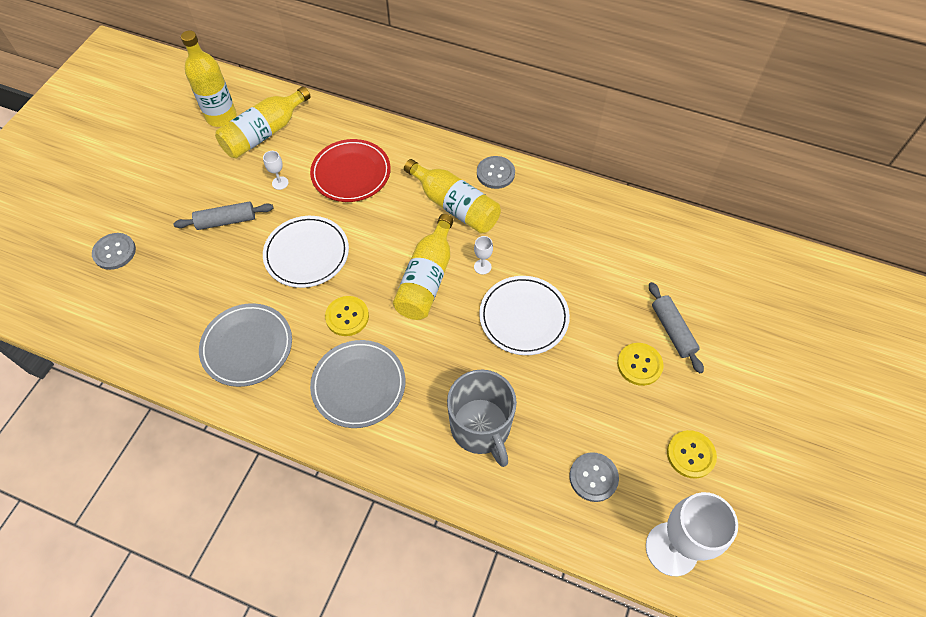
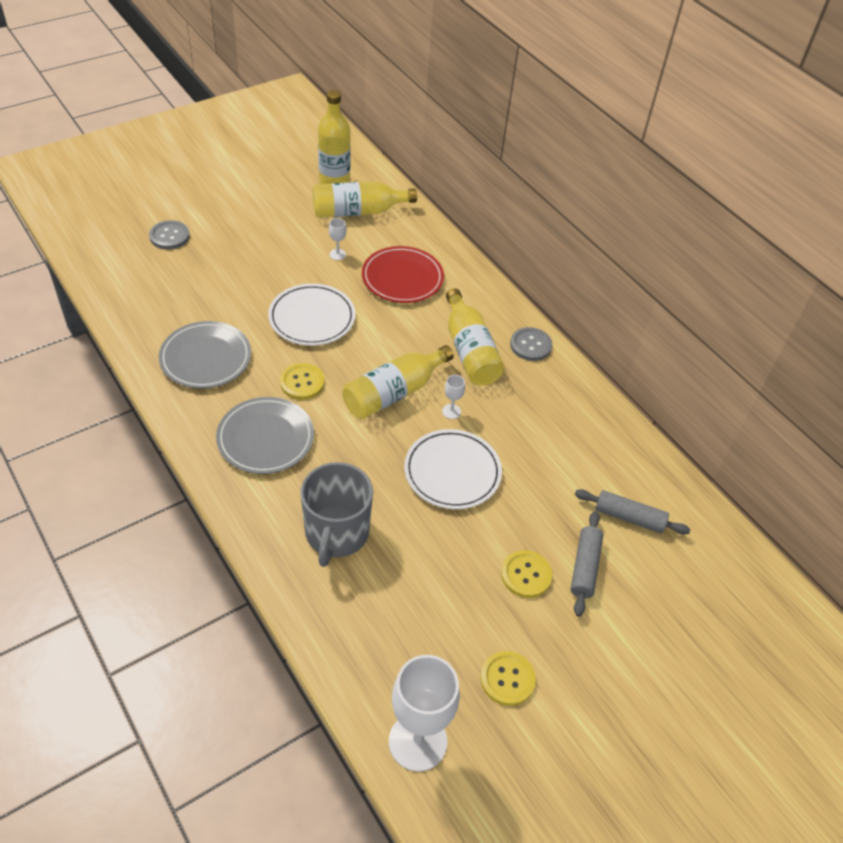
camera: 30 degrees right, 10 degrees down
grey rolling pin [173,202,273,230] -> grey rolling pin moved to [575,489,690,535]
grey button [569,452,619,502] -> none

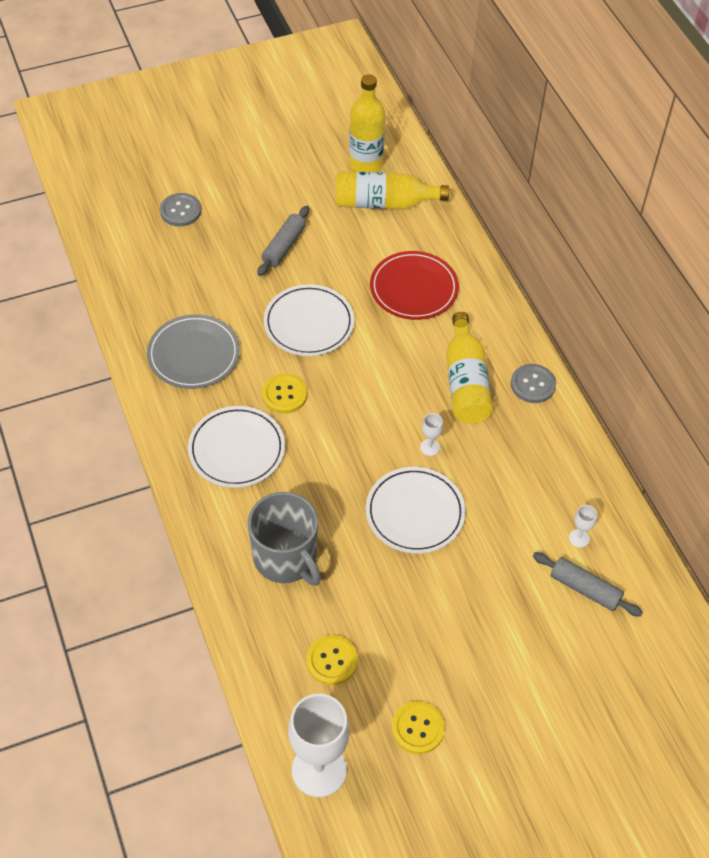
camera: 15 degrees right, 5 degrees up
grey plate [216,397,314,474] -> white plate [188,406,285,488]
grey mug [300,462,373,567] -> grey mug turned 60 degrees counterclockwise [248,492,321,586]
white goblet [329,218,347,260] -> white goblet moved to [569,505,597,548]
yellow bottle [343,345,454,419] -> none
yellow button [501,550,552,598] -> yellow button moved to [306,635,358,685]
grey rolling pin [570,511,603,617] -> grey rolling pin moved to [257,206,309,276]

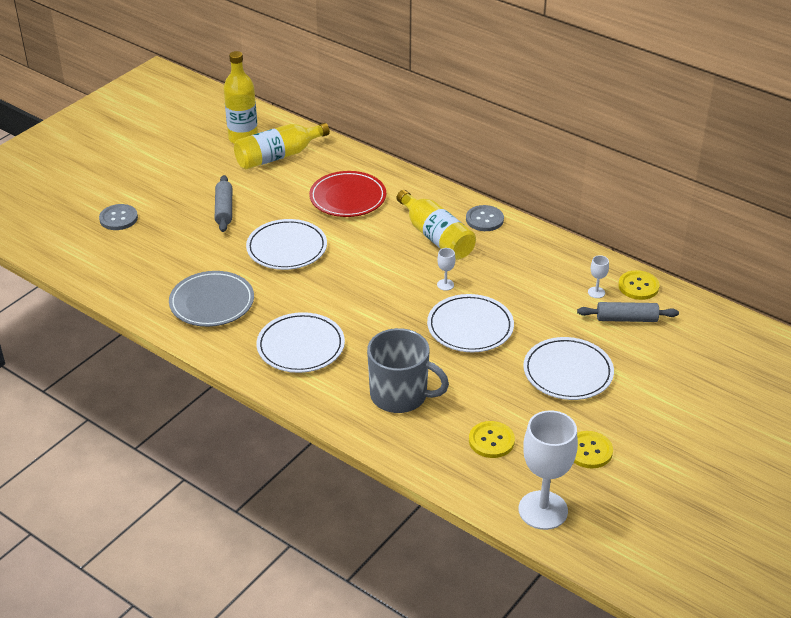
camera: 30 degrees left, 15 degrees down
yellow button [262,374,307,413] -> yellow button moved to [618,270,660,300]
none -> white plate [523,337,614,400]

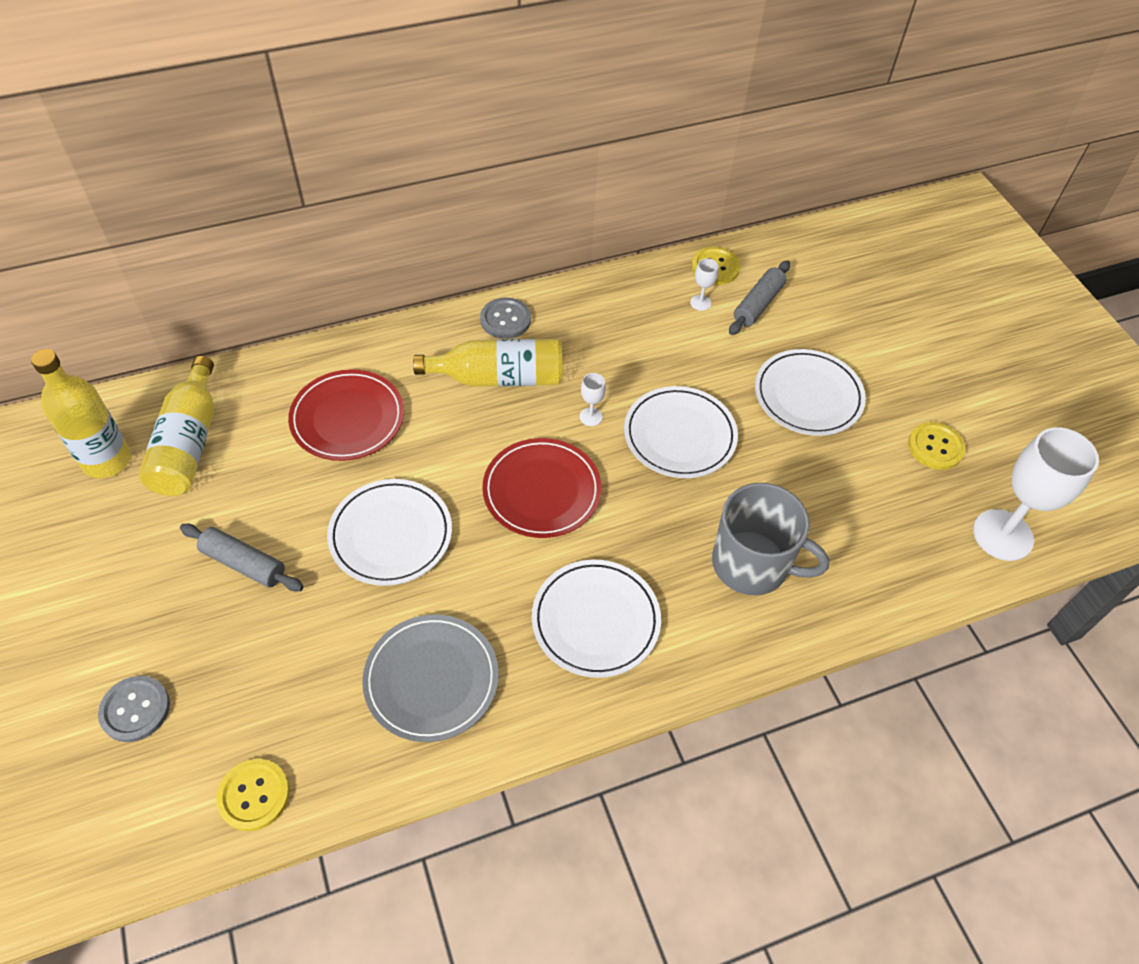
camera: 60 degrees left, 15 degrees up
grey mug [367,328,449,413] -> grey mug turned 60 degrees clockwise [712,483,830,596]
yellow button [469,421,515,458] -> yellow button moved to [216,759,290,831]
none -> red plate [482,438,602,538]

